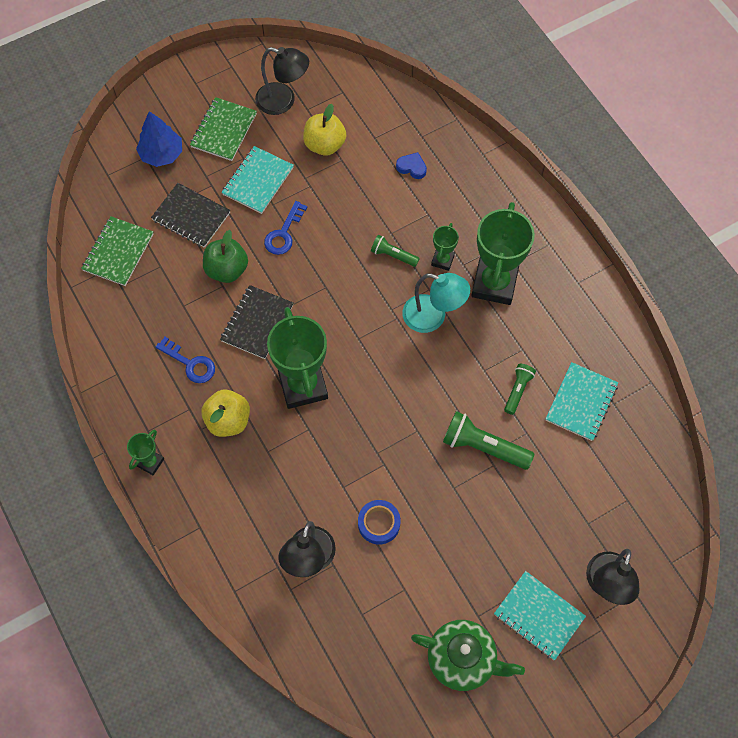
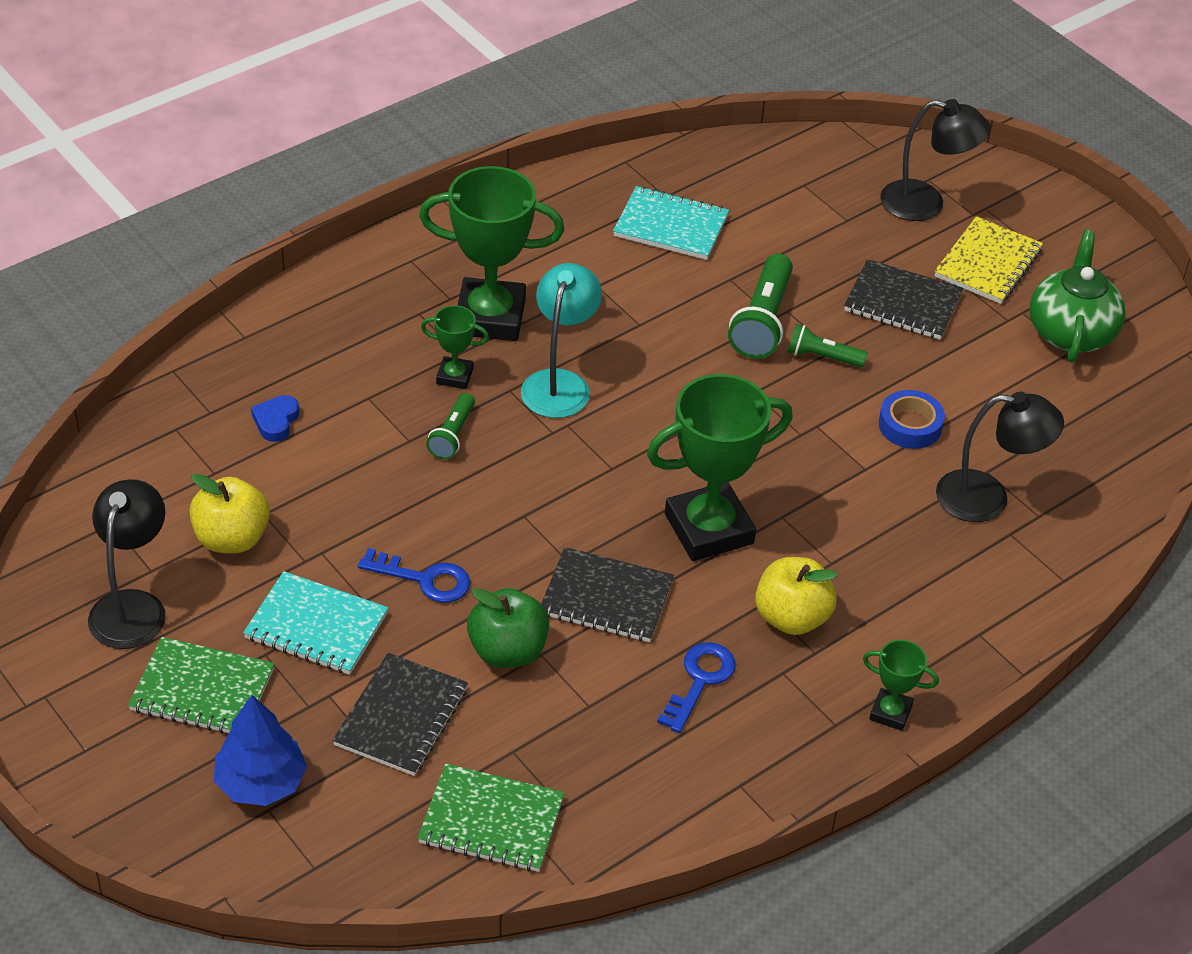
camera: 100 degrees left, 20 degrees down
turquoise notebook [494,571,586,660] -> yellow notebook [934,216,1043,304]
green flashlight [504,364,536,415] -> green flashlight moved to [788,324,867,367]
none -> black notebook [844,259,963,340]

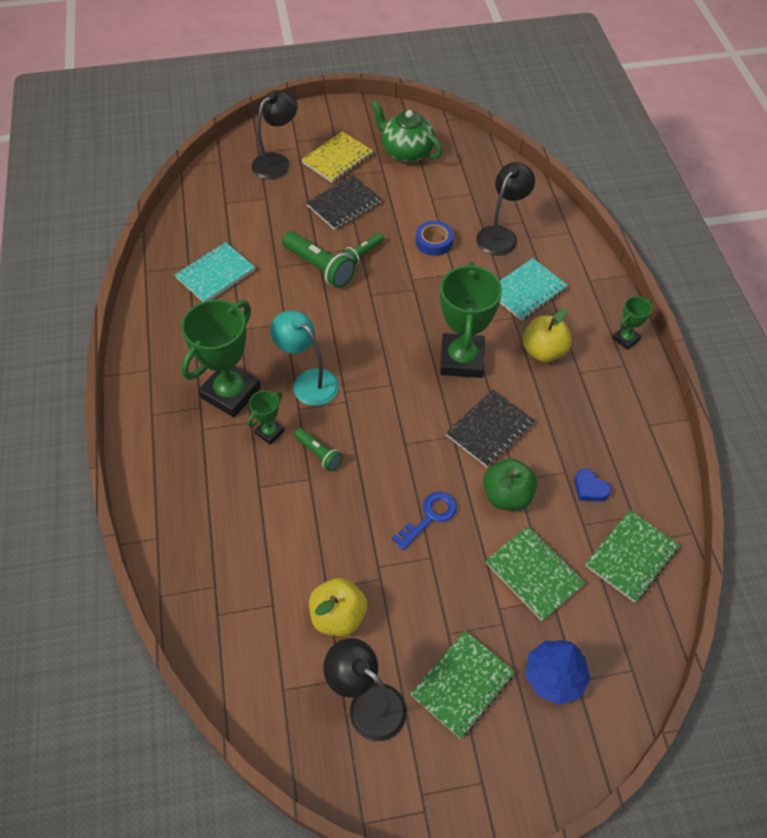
camera: 60 degrees left, 10 degrees up
turquoise notebook [243,571,388,675] -> turquoise notebook moved to [500,258,568,321]
blue heart [251,395,299,442] -> blue heart moved to [574,469,611,501]
black notebook [332,653,468,776] -> green notebook [485,526,585,621]
blue key [657,642,736,733] -> none
yellow notebook [934,216,1043,304] -> yellow notebook turned 75 degrees clockwise [301,131,373,183]

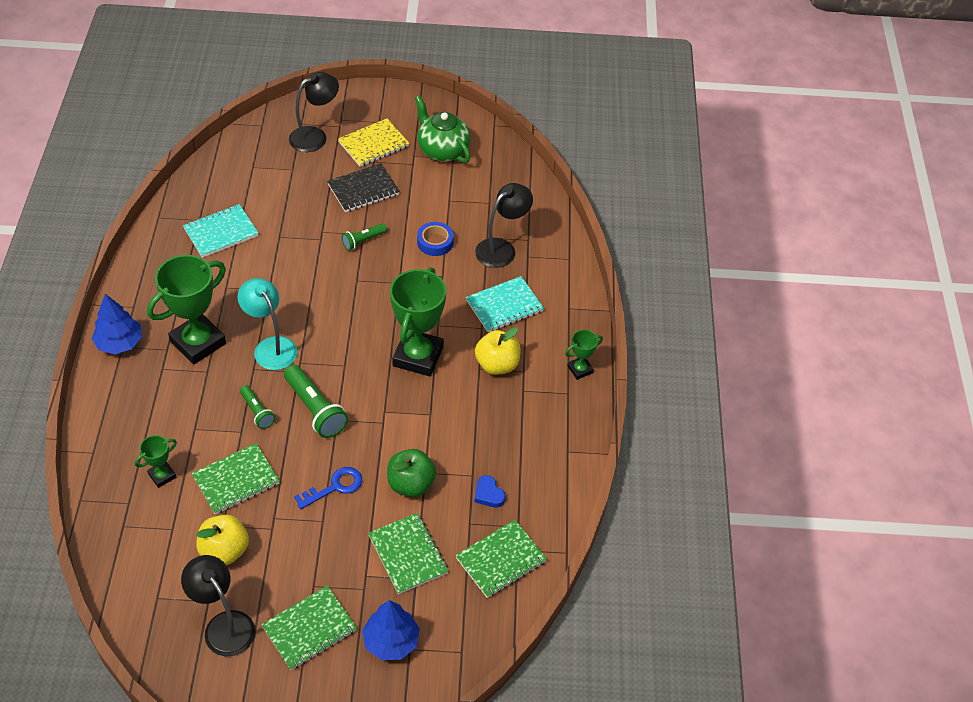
camera: 10 degrees right, 5 degrees down
green trophy [248,390,285,445] -> green trophy moved to [135,435,177,488]
green flashlight [282,231,355,288] -> green flashlight moved to [284,365,348,438]
black notebook [446,390,534,467] -> none
none -> blue tree [92,294,142,354]
none -> green notebook [192,443,280,515]

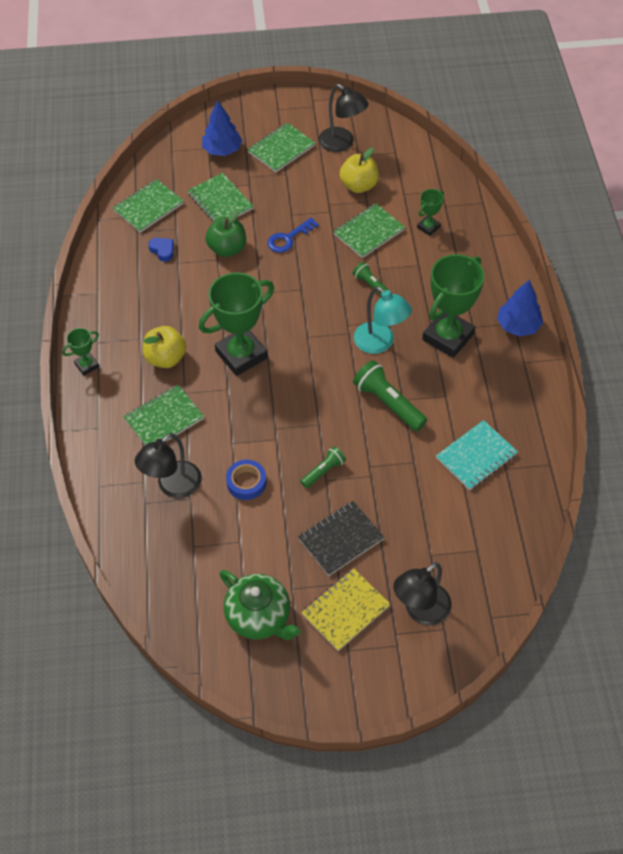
camera: 175 degrees right, 5 degrees up
green flashlight [284,365,348,438] -> green flashlight moved to [353,360,427,431]
green trophy [390,267,446,377] -> green trophy turned 45 degrees clockwise [199,272,274,376]
turquoise notebook [466,276,544,332] -> green notebook [124,385,204,445]

